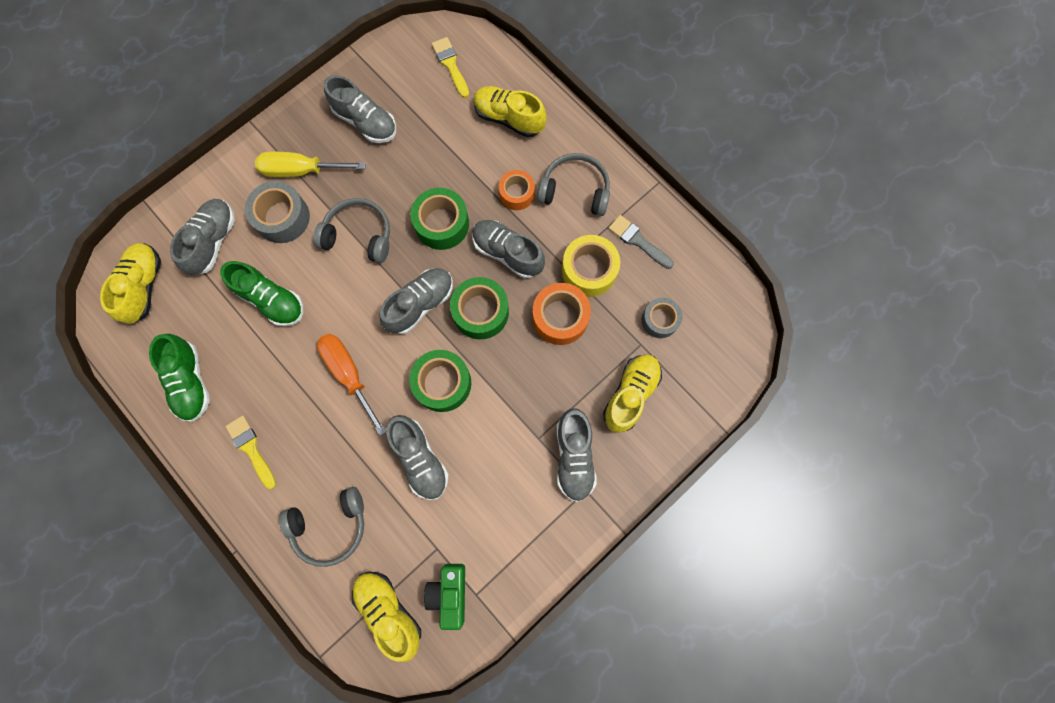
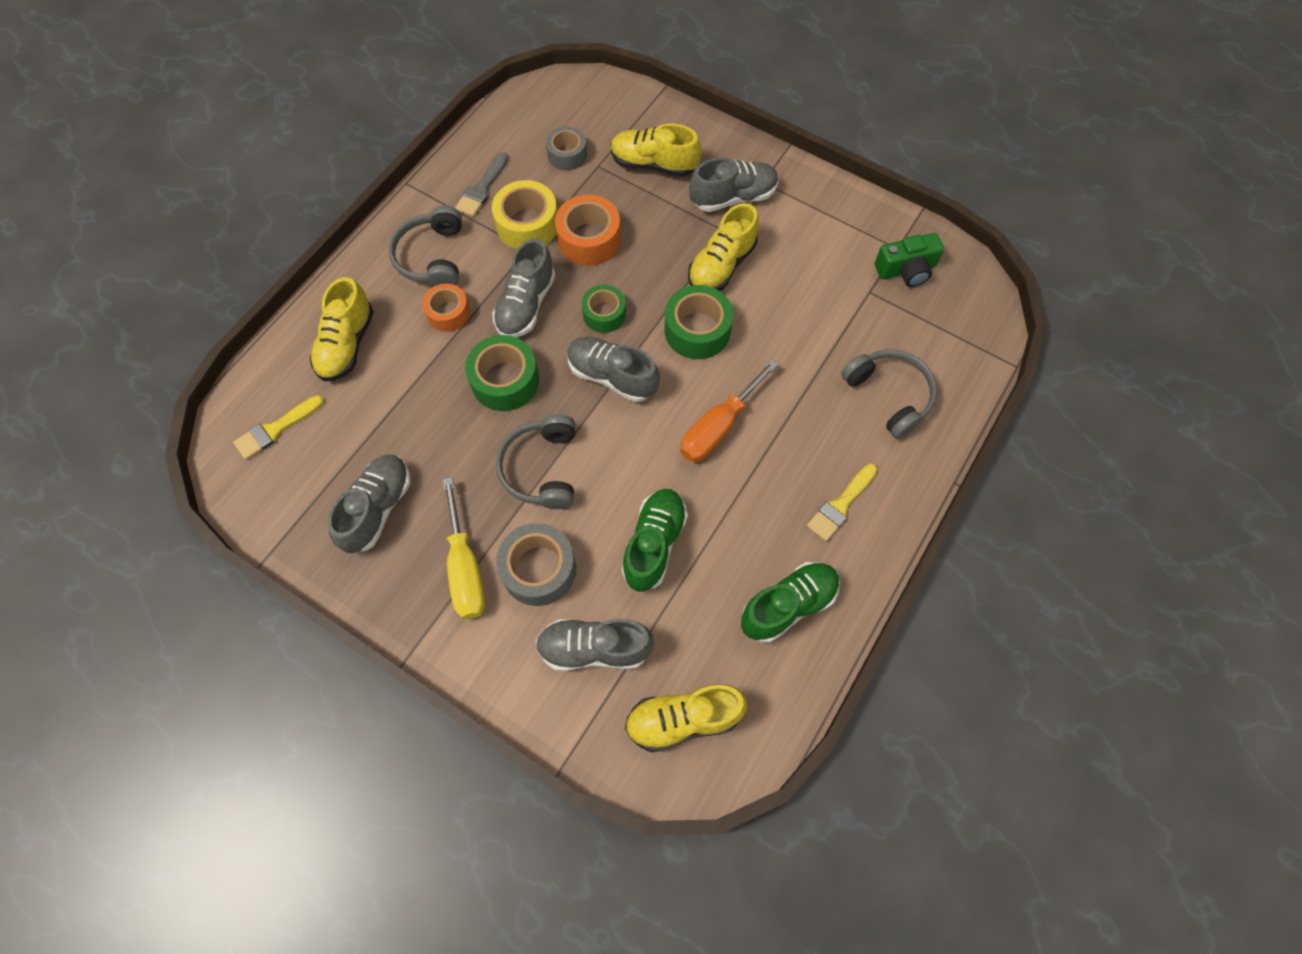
camera: 105 degrees left, 10 degrees down
yellow shoe [352,571,421,662] -> yellow shoe moved to [688,203,759,291]
grey shoe [386,415,449,500] -> none
green tape [450,277,509,339] -> green tape [582,285,626,333], size x0.66

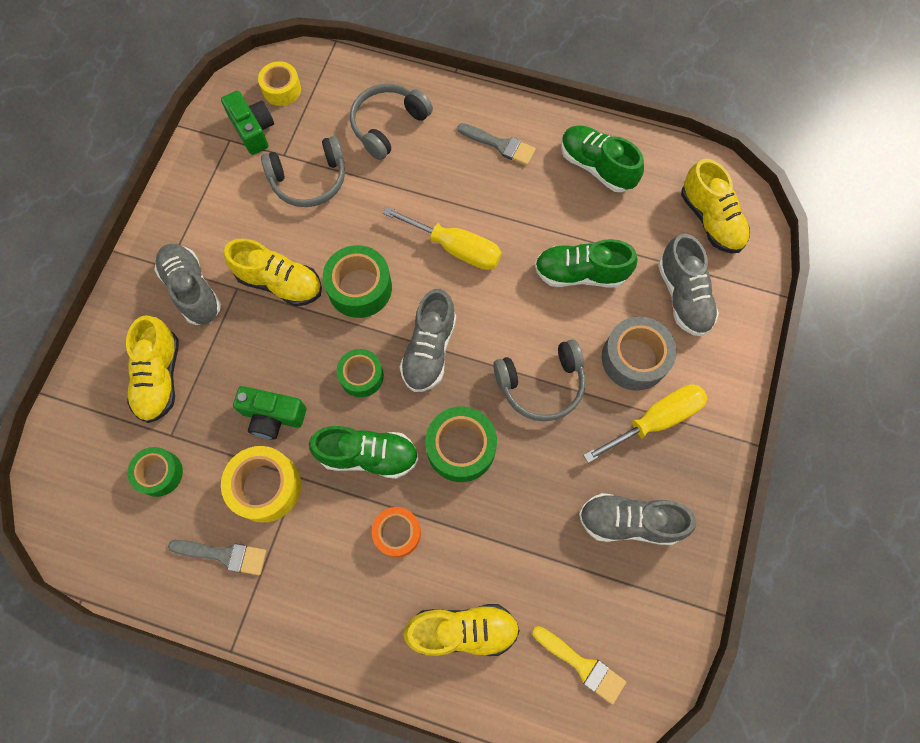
camera: 105 degrees left, 5 degrees up
grey headphones [389,206,462,287] -> grey headphones moved to [261,136,345,207]
grey shoe [492,239,555,337] -> green shoe [309,426,419,479]
grey tape [546,126,587,171] -> green tape [127,447,183,497]
orange tape [555,195,621,266] -> green camera [233,386,307,440]
orange screwdriver [680,359,779,462] -> yellow screwdriver [383,206,502,270]
yellow brush [807,464,877,541] -> grey brush [458,123,536,166]
none -> yellow tape [258,61,301,106]

